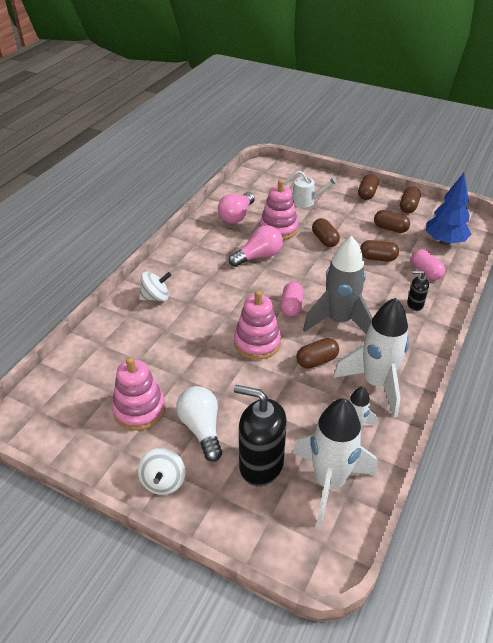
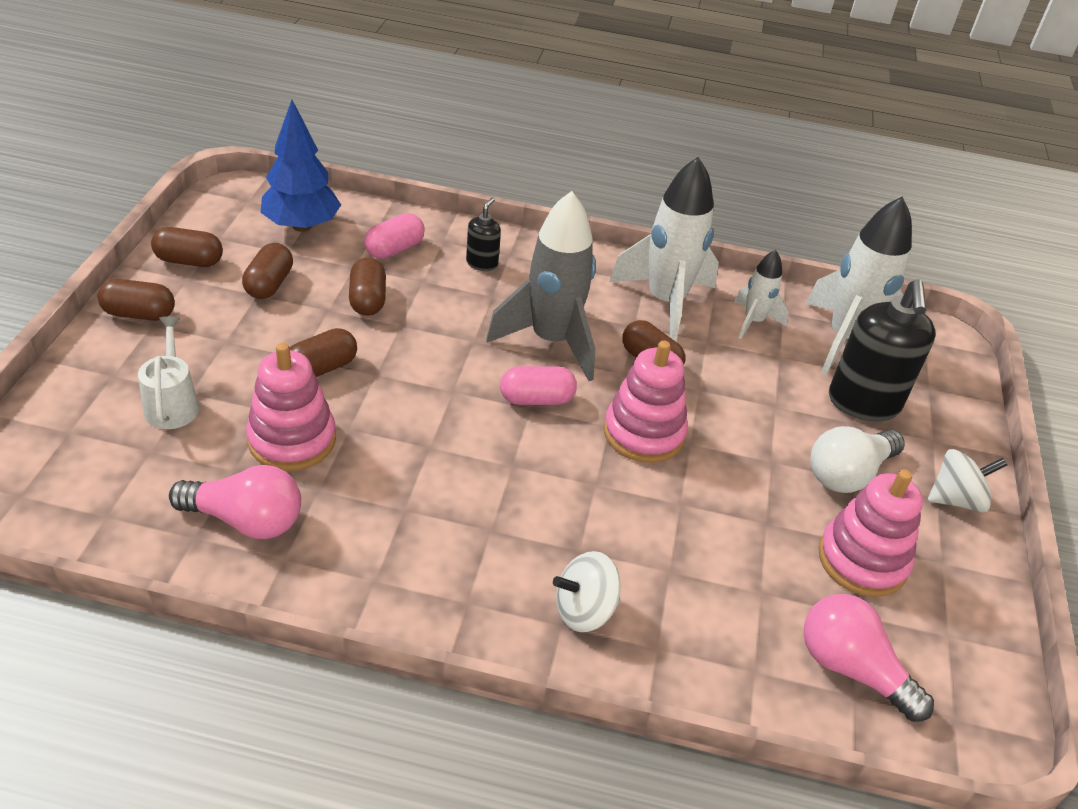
camera: 110 degrees left, 0 degrees up
white spinning top [139,272,171,301] -> white spinning top turned 75 degrees counterclockwise [553,551,621,632]
pink light bulb [229,225,283,267] -> pink light bulb moved to [803,594,934,722]
black soap dispenser [407,270,429,311] -> black soap dispenser turned 150 degrees counterclockwise [466,197,501,271]

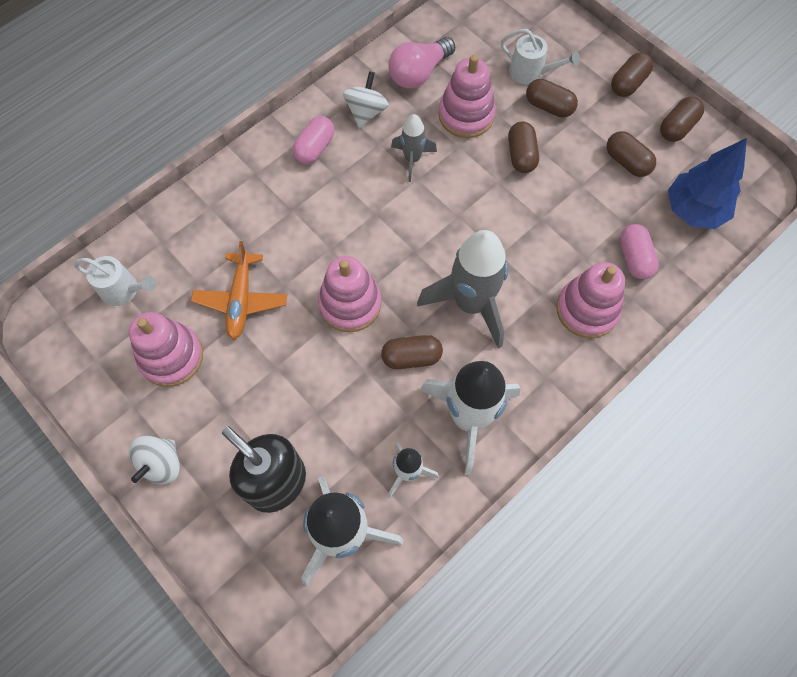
camera: 130 degrees right, 25 degrees up
brown capsule [349,258,386,316] -> brown capsule moved to [526,79,578,118]
black soap dispenser [466,197,501,271] -> pink stacking toy [557,262,625,338]
pink capsule [500,366,577,405] -> pink capsule moved to [292,116,335,164]
white spinning top [553,551,621,632] -> white spinning top moved to [343,71,389,128]
pink light bulb [803,594,934,722] -> white watering can [74,256,156,306]
white light bulb [810,426,905,493] -> none
none -> orange plane [191,241,287,340]
none -> grey rocket [391,114,437,182]

